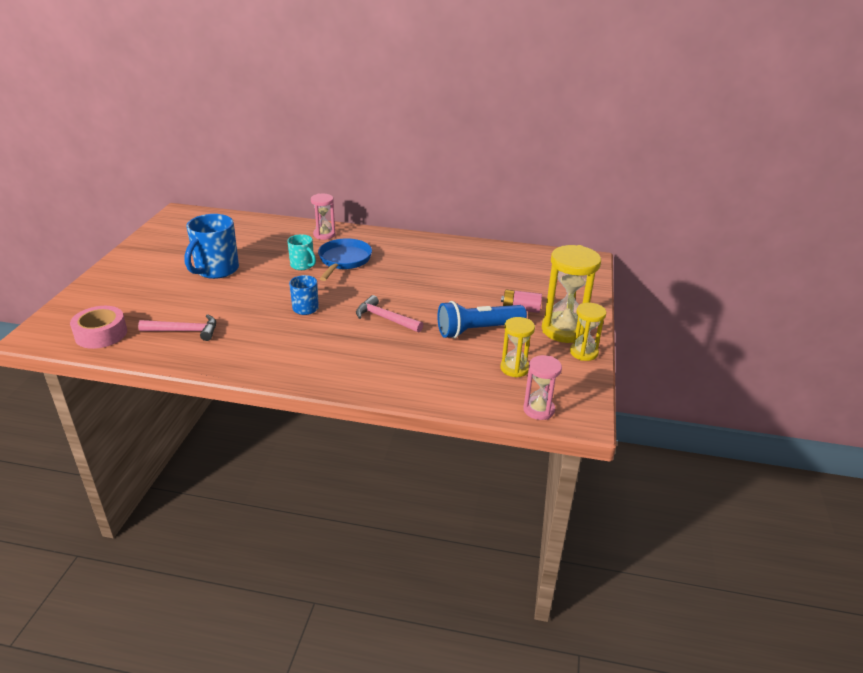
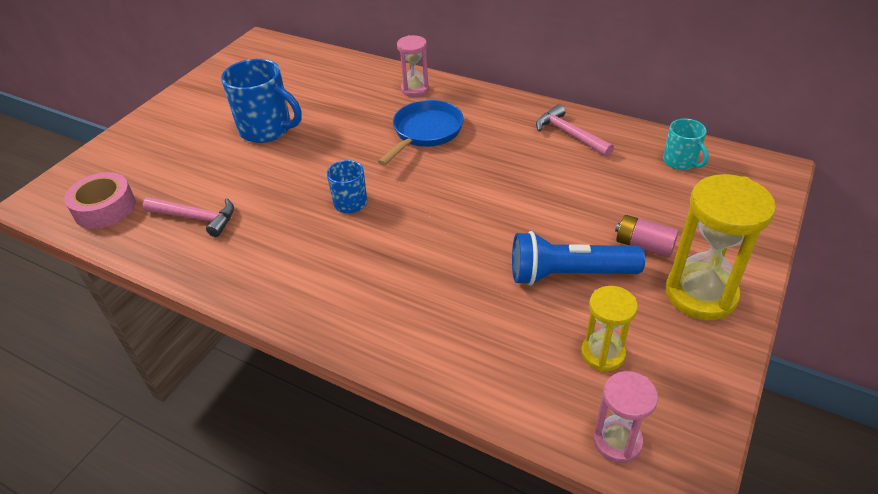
camera: 20 degrees right, 10 degrees up
blue mug [184,214,239,279] -> blue mug turned 105 degrees counterclockwise [221,59,302,143]
turquoise mug [287,234,316,270] -> turquoise mug moved to [663,119,709,170]
pink hammer [356,295,423,332] -> pink hammer moved to [536,104,614,157]
yellow hourglass [570,303,606,361] -> none

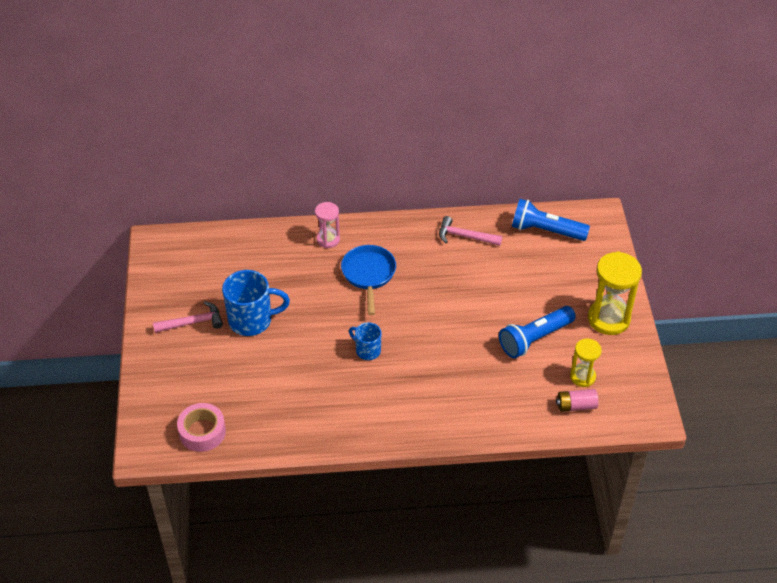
camera: 35 degrees left, 5 degrees up
pink hammer [143,197,234,237] -> pink hammer moved to [153,301,223,333]
pink hourglass [593,371,658,463] -> none
pink battery [615,215,679,257] -> pink battery moved to [556,389,598,412]
turquoise mug [663,119,709,170] -> blue flashlight [512,199,590,241]

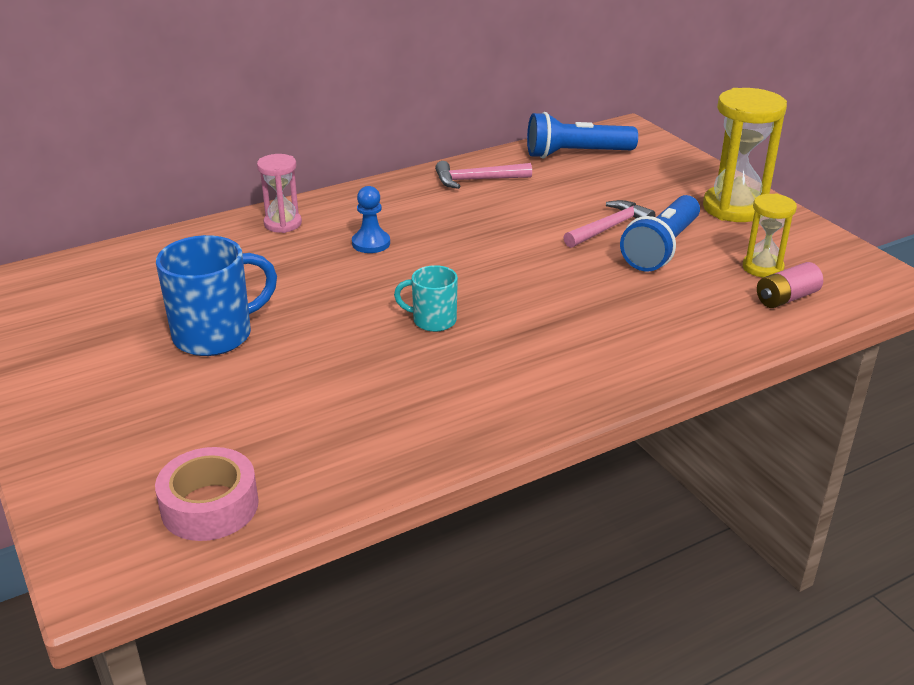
camera: 25 degrees left, 15 degrees down
pink hammer [153,301,223,333] -> pink hammer moved to [564,200,656,248]
blue pan [341,245,396,315] -> blue pawn [352,186,390,253]
blue mug [349,322,381,360] -> turquoise mug [394,265,458,332]

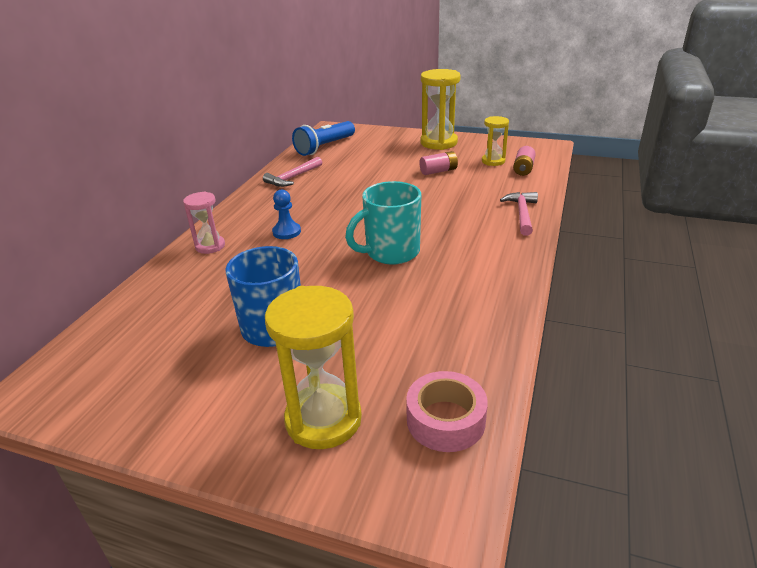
camera: 40 degrees left, 0 degrees up
turquoise mug [394,265,458,332] -> turquoise mug [345,181,421,264], size x1.77
pink hammer [564,200,656,248] -> pink hammer moved to [500,192,538,236]
blue flashlight [620,195,700,272] -> pink battery [419,151,458,175]
none -> yellow hourglass [265,286,362,449]

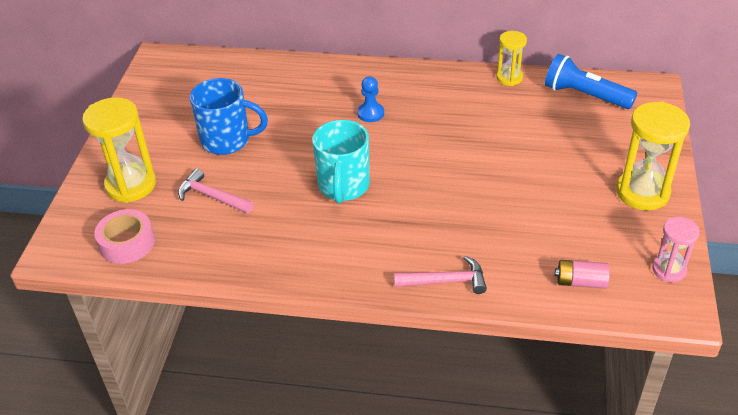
camera: 80 degrees right, 10 degrees up
pink hourglass [183,191,225,254] -> pink hourglass moved to [652,217,700,282]
pink hammer [263,157,322,187] -> pink hammer moved to [178,168,253,213]
turquoise mug [345,181,421,264] -> turquoise mug turned 135 degrees counterclockwise [312,120,370,203]
pink battery [419,151,458,175] -> none
yellow hourglass [482,116,509,166] -> yellow hourglass moved to [496,31,527,86]

